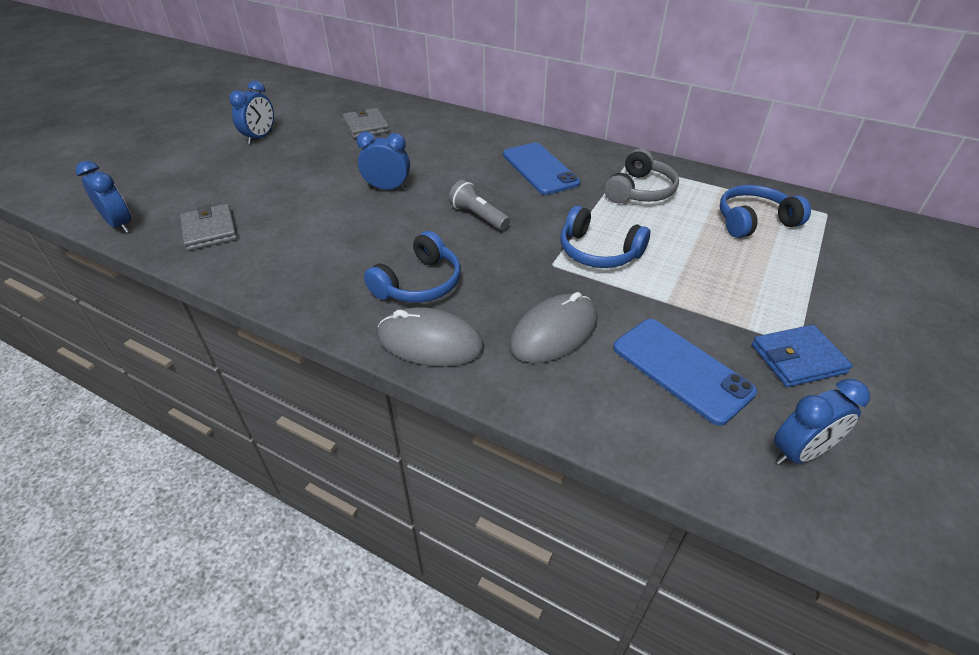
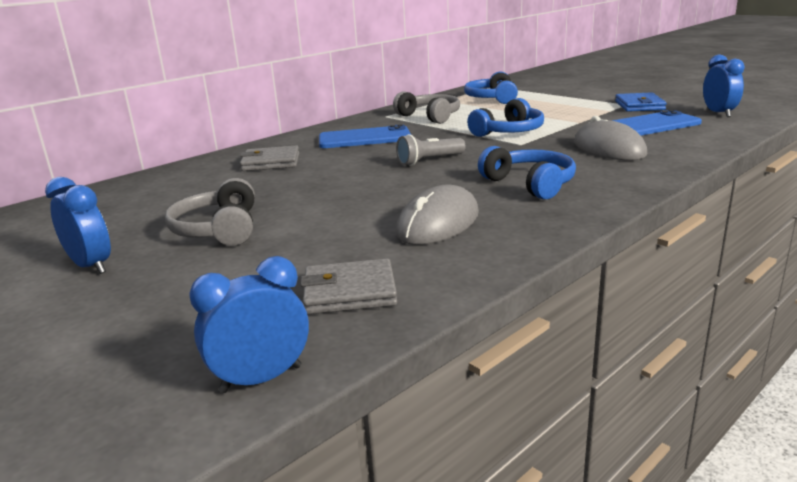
camera: 70 degrees left, 20 degrees down
grey wallet [343,108,390,138] -> grey wallet moved to [240,145,299,171]
blue clock [357,131,410,190] -> none
grey mouse [377,307,484,367] -> grey mouse moved to [396,184,479,245]
none -> grey headphones [165,178,255,246]

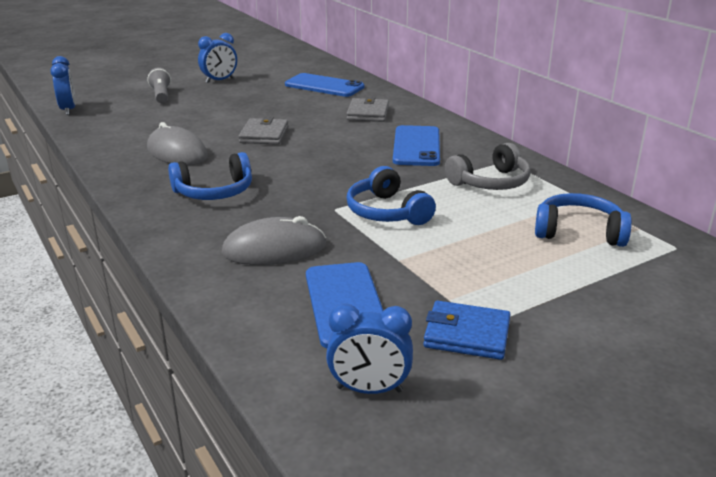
camera: 100 degrees right, 5 degrees up
grey headphones [165,178,255,246] -> none
grey wallet [301,259,397,314] -> grey wallet moved to [239,117,288,145]
grey flashlight [396,134,466,166] -> grey flashlight moved to [147,67,171,103]
none -> blue phone [285,73,364,97]

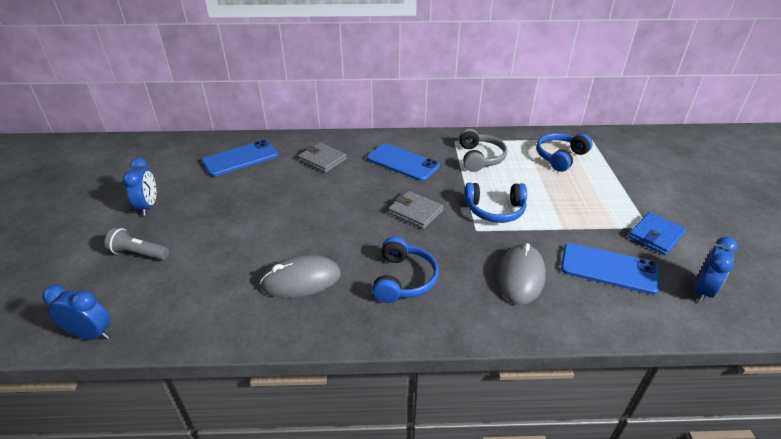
camera: 60 degrees left, 10 degrees up
grey wallet [239,117,288,145] -> grey wallet moved to [388,191,443,229]

